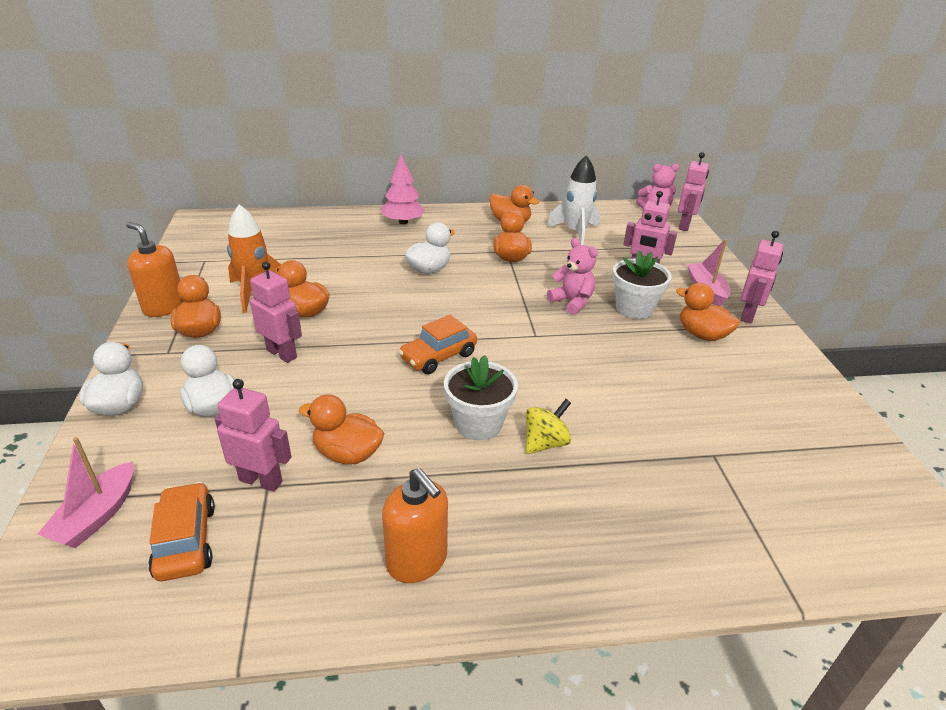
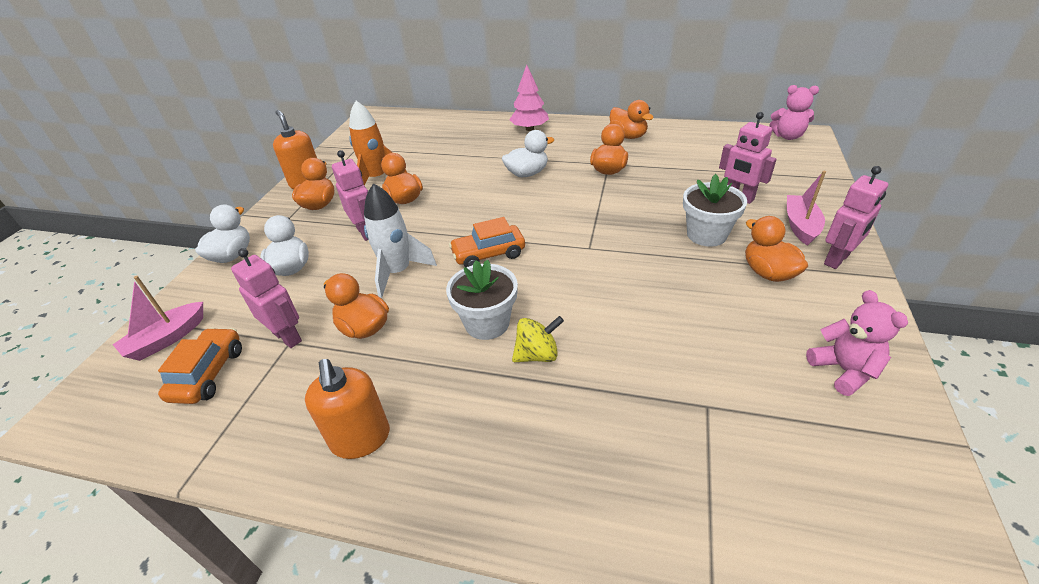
camera: 25 degrees right, 5 degrees up
white rocket [547,155,600,245] -> white rocket moved to [364,183,437,299]
pink teddy bear [547,238,598,315] -> pink teddy bear moved to [806,290,908,396]
pink robot [678,152,709,231] -> none

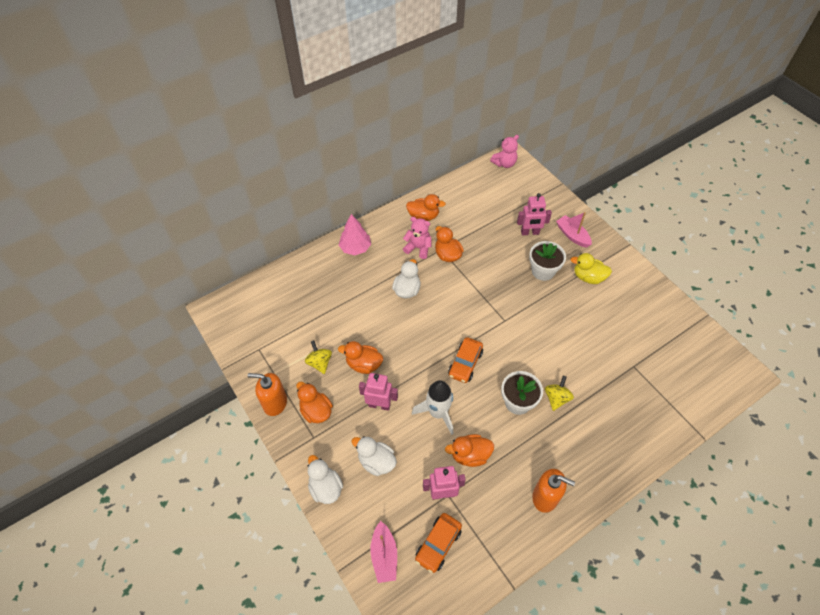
camera: 50 degrees left, 15 degrees up
orange car [158,328,242,404] -> orange car turned 105 degrees counterclockwise [415,513,462,573]
orange rocket [349,101,407,186] -> yellow spinning top [305,340,332,374]
orange duck [745,216,808,282] -> yellow duck [570,253,612,284]
pink teddy bear [806,290,908,396] -> pink teddy bear moved to [403,217,432,259]
pink robot [824,166,888,269] -> none

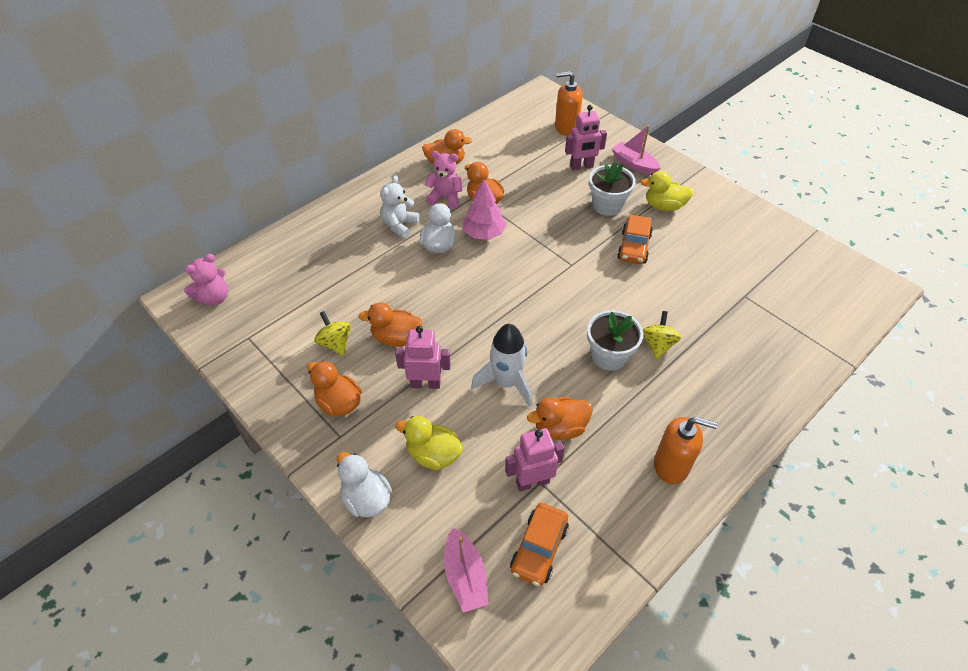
camera: 10 degrees left, 5 degrees down
orange soap dispenser [248,373,287,416] -> orange soap dispenser moved to [555,71,583,136]
pink tree [339,214,371,255] -> pink tree moved to [463,179,506,240]
white duck [351,436,397,476] -> yellow duck [395,416,463,470]
orange car [448,337,483,383] -> orange car moved to [617,215,653,264]
pink teddy bear [490,135,519,168] -> pink teddy bear moved to [184,254,228,305]
none -> white teddy bear [381,175,420,238]

